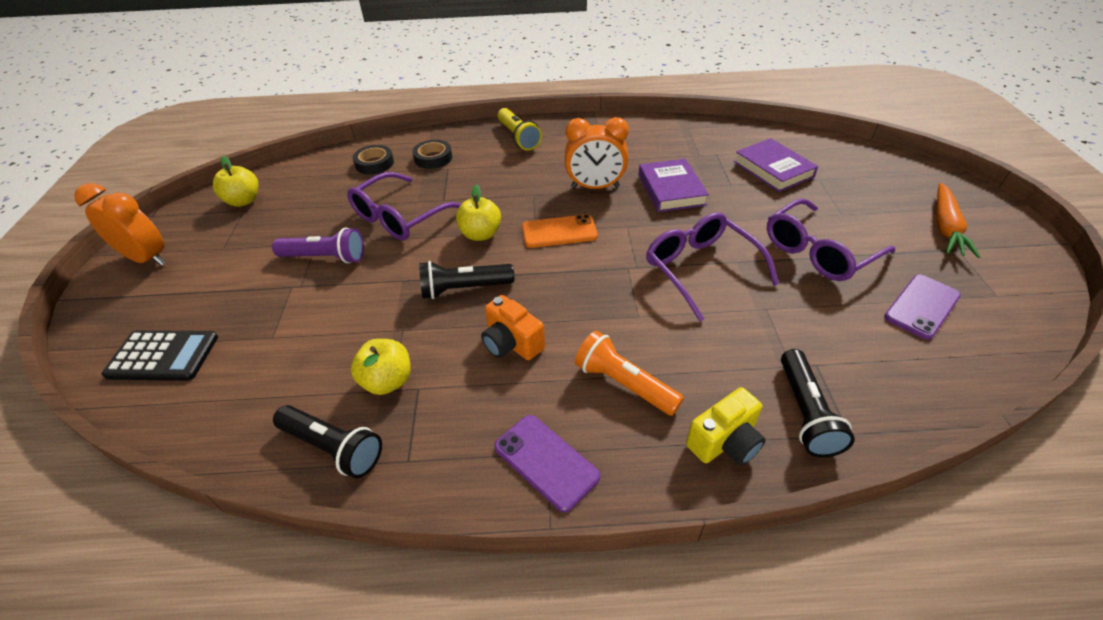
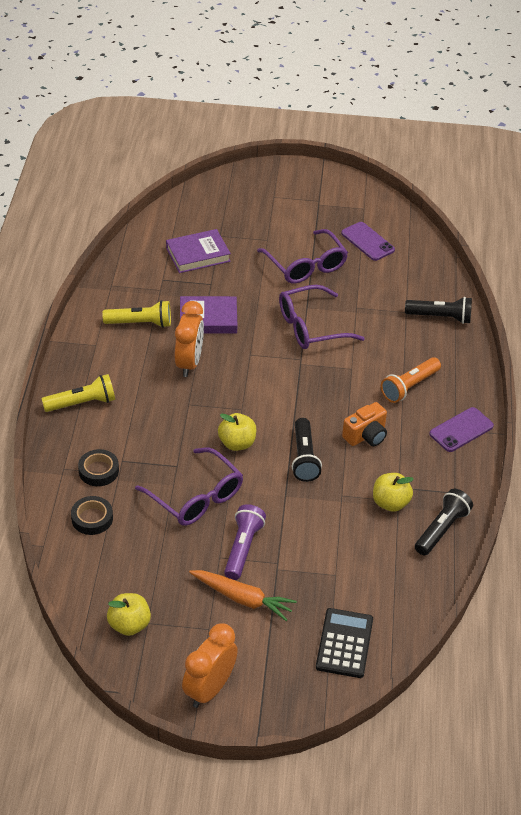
camera: 85 degrees left, 0 degrees up
orange phone [522,214,598,248] -> none
yellow camera [686,387,766,466] -> none
orange carrot [936,183,980,258] -> orange carrot moved to [189,570,297,621]
none -> yellow flashlight [102,300,171,328]

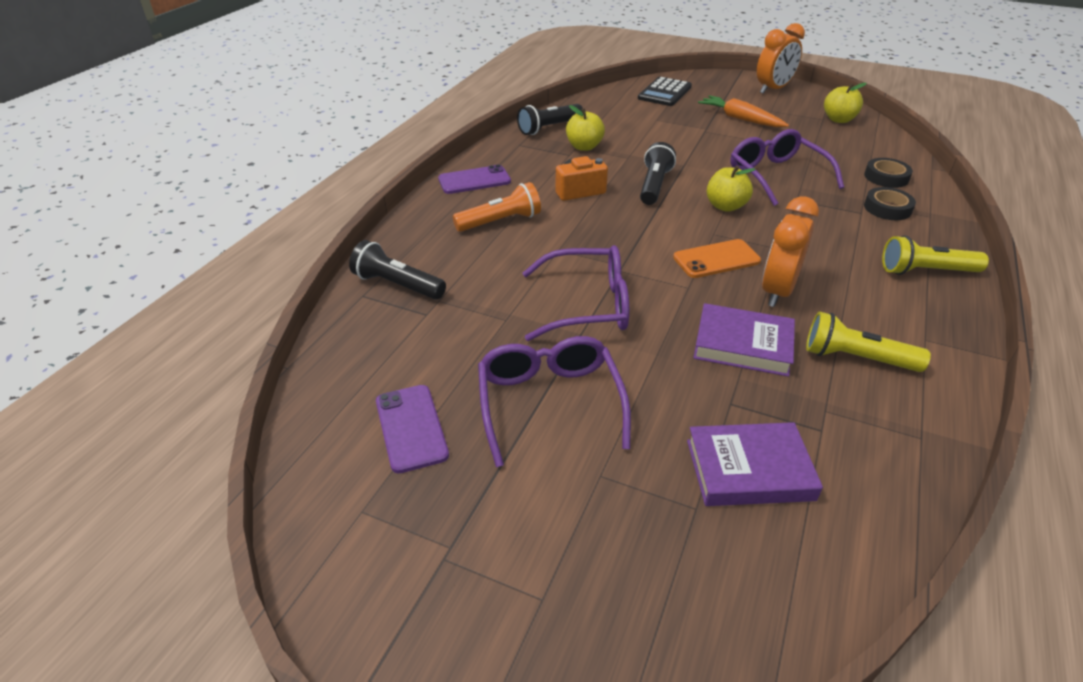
camera: 160 degrees left, 5 degrees down
purple flashlight [224,504,266,580] -> none
none -> orange phone [673,239,761,278]

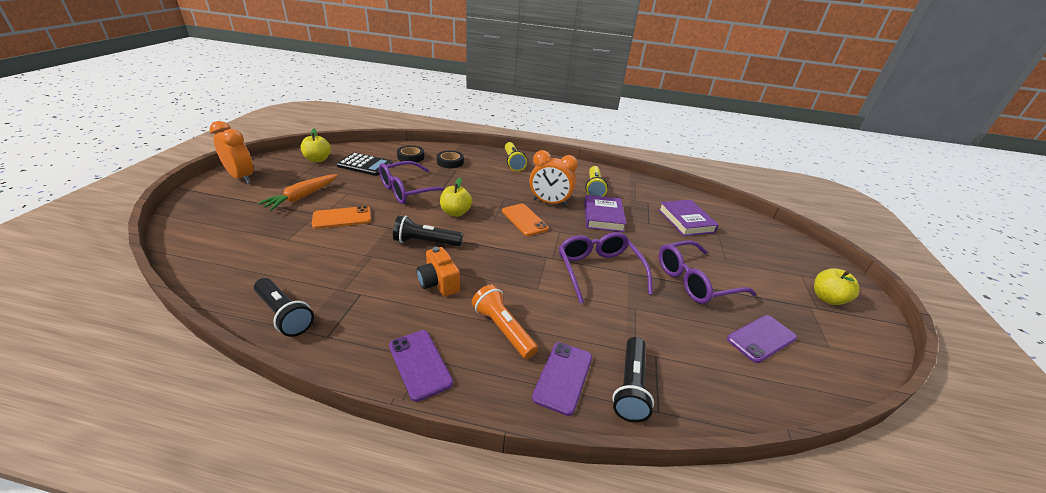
camera: 105 degrees left, 5 degrees down
yellow apple [566,105,605,151] -> yellow apple moved to [814,268,860,305]
black calculator [638,77,692,106] -> black calculator moved to [337,152,393,176]
none -> orange phone [312,206,371,229]
none -> purple phone [532,342,592,416]

